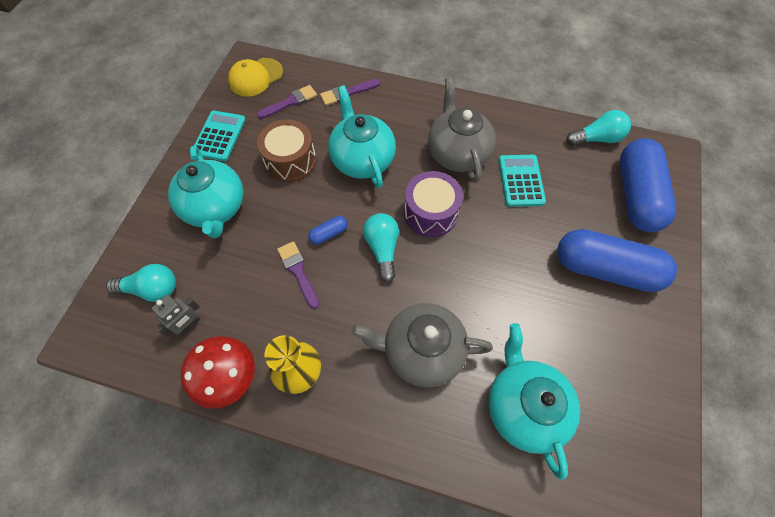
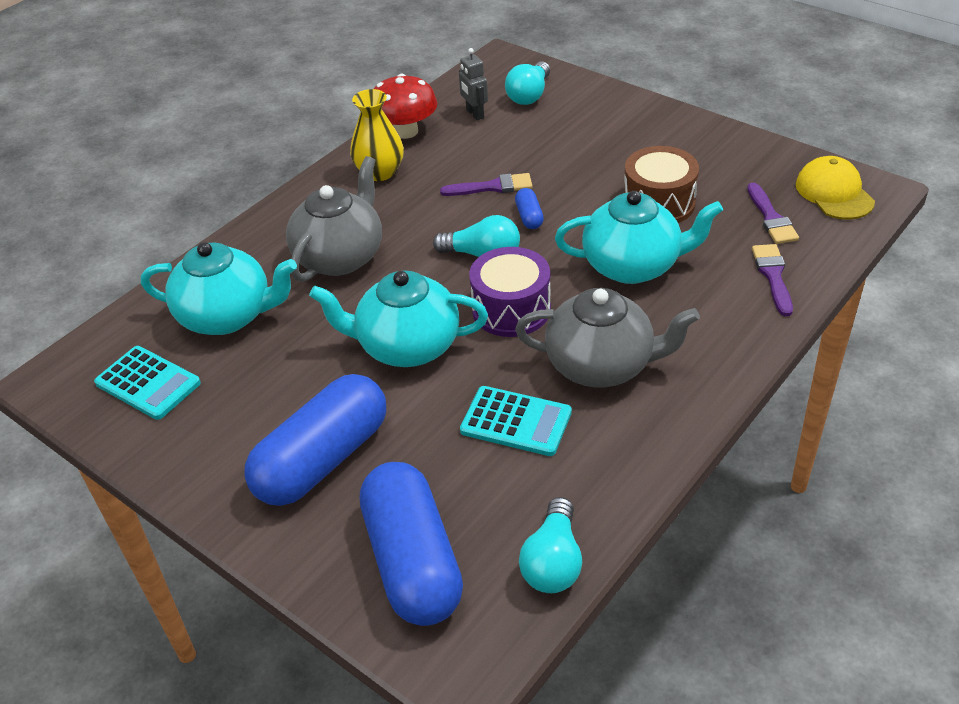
camera: 115 degrees right, 20 degrees down
turquoise teapot [168,145,244,238] -> turquoise teapot moved to [309,271,488,367]
turquoise calculator [194,111,246,161] -> turquoise calculator moved to [94,346,201,420]
blue capsule [620,138,676,232] -> blue capsule turned 45 degrees clockwise [360,462,463,626]

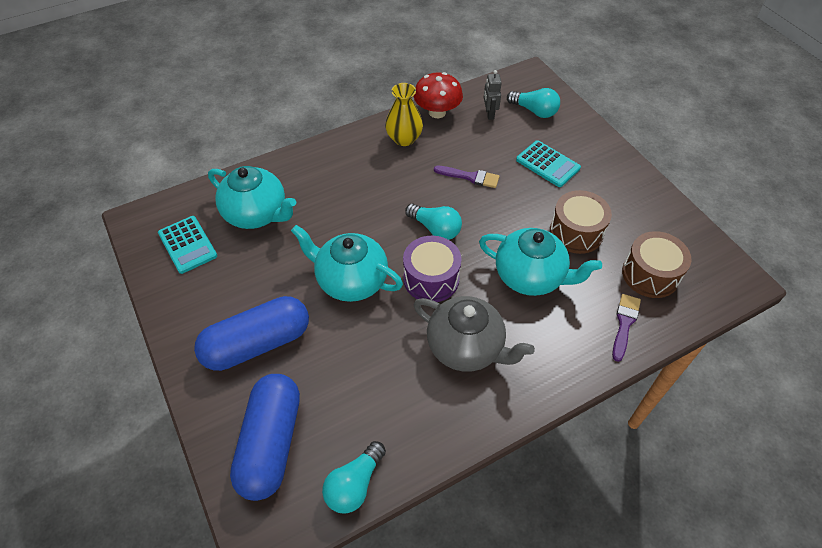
camera: 20 degrees right, 10 degrees up
grey teapot [286,156,382,282] -> none
turquoise calculator [460,386,572,456] -> turquoise calculator moved to [516,140,581,187]
turquoise light bulb [505,61,550,105] -> turquoise light bulb turned 105 degrees counterclockwise [507,88,560,118]
blue capsule [515,188,544,229] -> none
purple brush [747,182,799,244] -> brown drum [622,231,692,298]
yellow cap [796,156,875,220] -> none

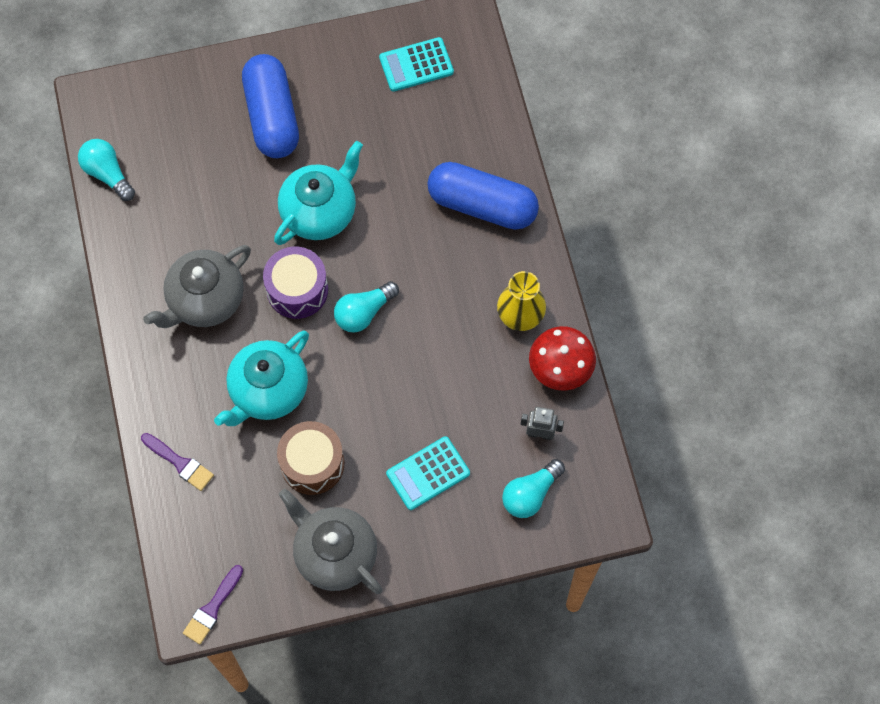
camera: 105 degrees right, 15 degrees up
turquoise teapot [208,166,296,229] -> none
blue capsule [230,374,300,501] -> blue capsule moved to [427,162,539,230]
purple brush [434,166,499,188] -> purple brush moved to [183,565,243,644]
brown drum [622,231,692,298] -> none
none -> grey teapot [279,489,382,594]

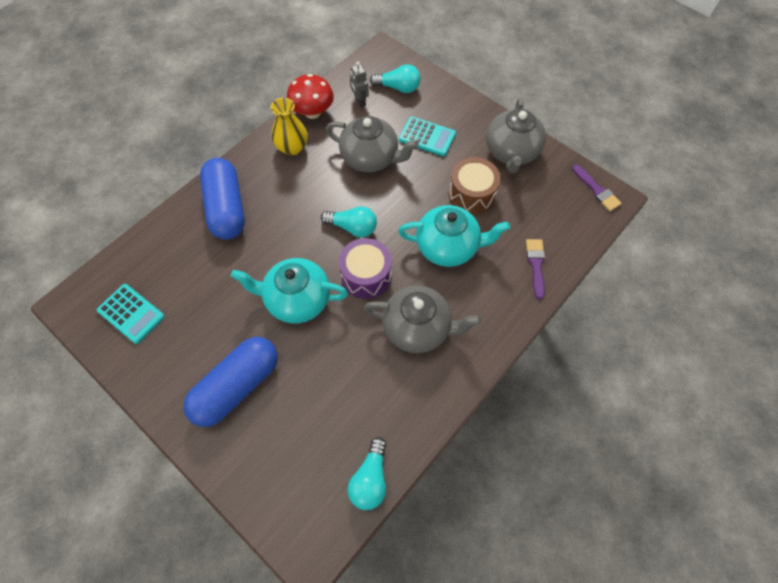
camera: 125 degrees left, 5 degrees down
purple brush [183,565,243,644] -> purple brush turned 60 degrees clockwise [572,165,622,211]
none -> grey teapot [326,116,419,172]

